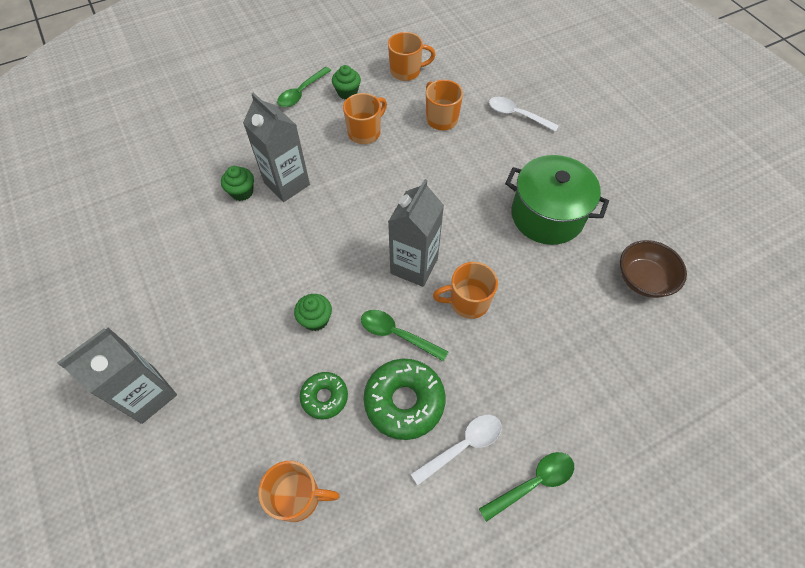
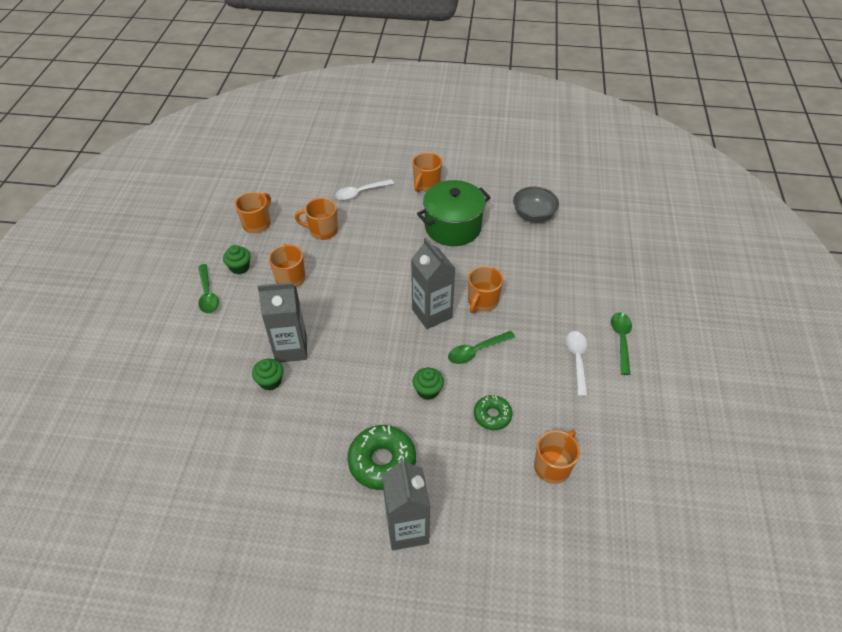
camera: 55 degrees left, 10 degrees down
green donut [364,359,446,440] -> green donut moved to [347,425,416,490]
brown bowl [620,240,687,298] -> grey bowl [513,187,559,222]
none -> orange mug [412,152,442,192]

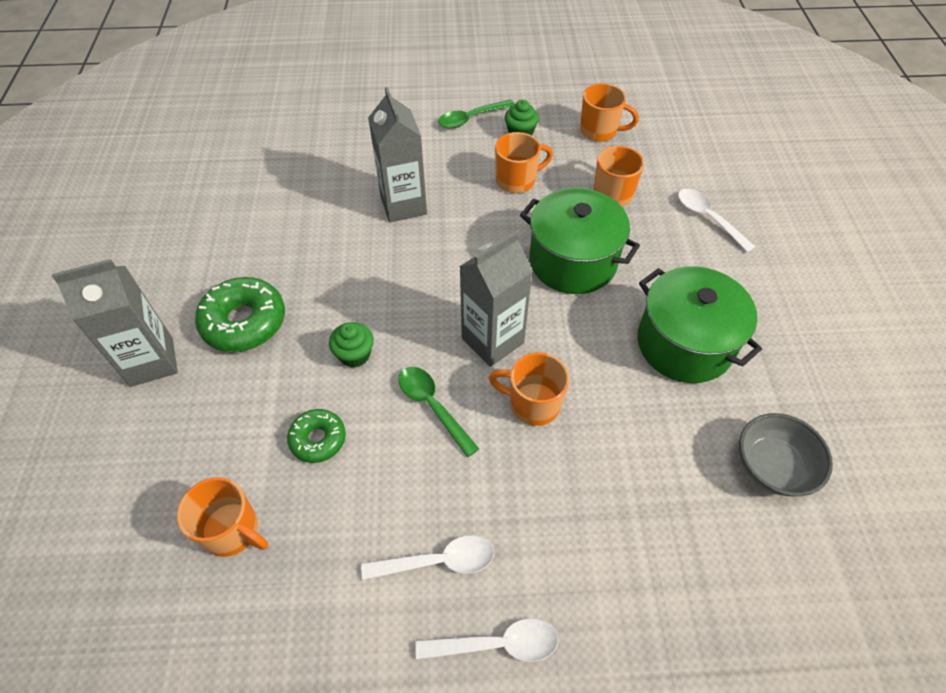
camera: 80 degrees right, 5 degrees up
green cupcake [252,359,283,390] -> none
orange mug [412,152,442,192] -> none
green spoon [611,312,632,375] -> white spoon [415,618,558,662]
none -> green pot [520,188,640,294]

